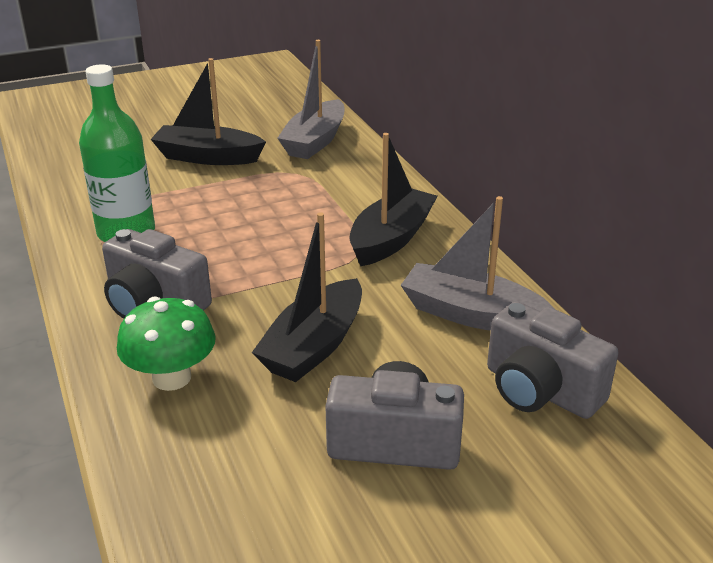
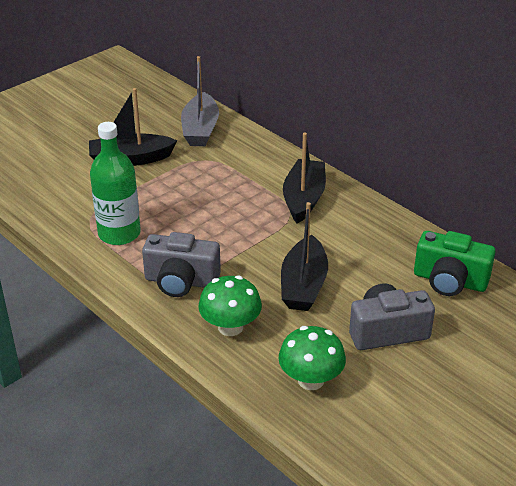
camera: 20 degrees left, 5 degrees up
grey boat [401,196,555,331] -> none
grey camera [487,302,619,419] -> green camera [414,231,496,296]
none -> green mushroom [278,326,346,390]

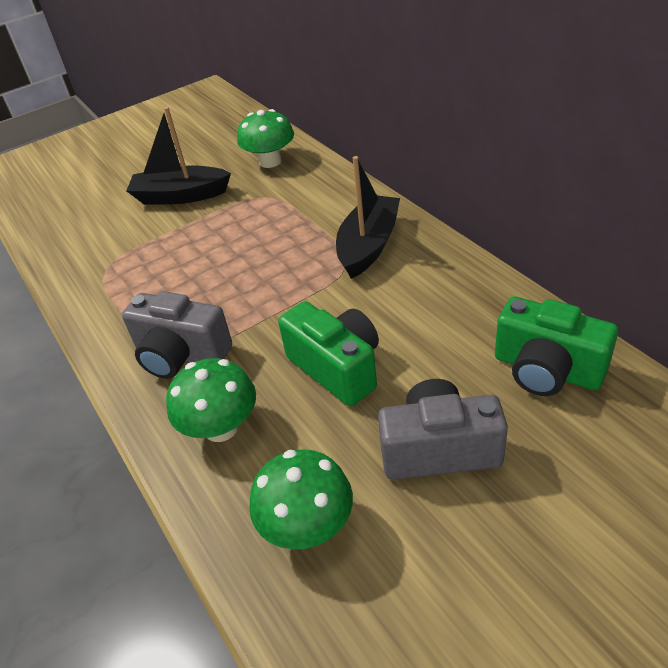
camera: 15 degrees right, 5 degrees up
green bottle [90,122,141,245] -> none
grey boat [181,56,219,146] -> green mushroom [237,109,294,168]
black boat [281,202,328,311] -> green camera [278,301,379,406]

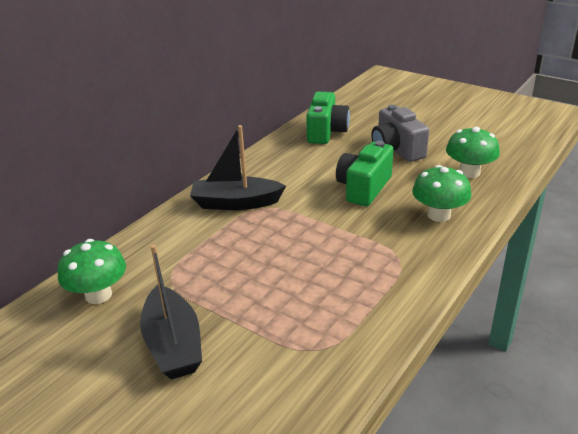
camera: 115 degrees left, 10 degrees down
grey camera [122,291,232,379] -> none

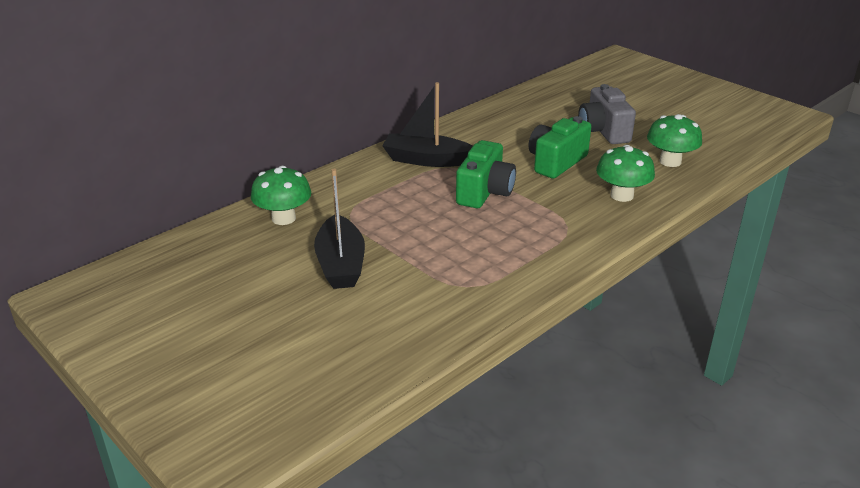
camera: 10 degrees right, 0 degrees up
green camera [306,92,350,144] -> green camera moved to [456,140,516,208]

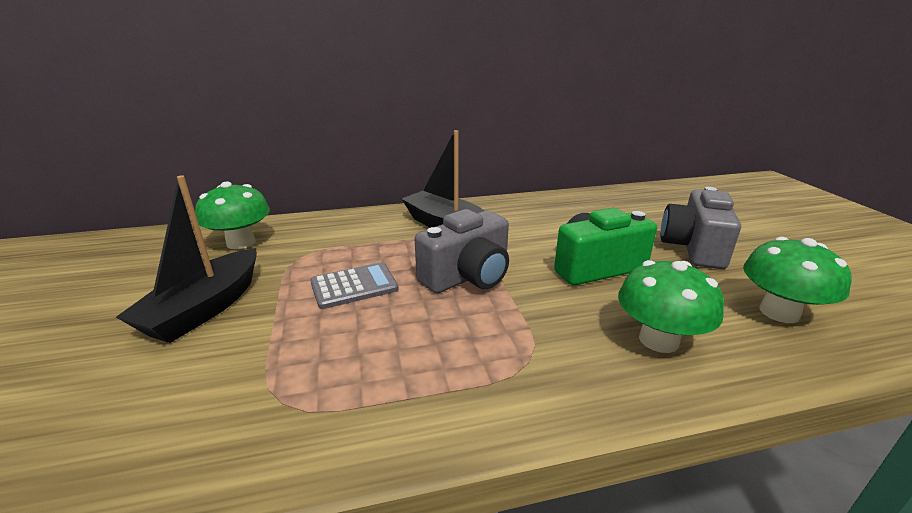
camera: 30 degrees right, 5 degrees down
green camera [456,140,516,208] -> grey camera [415,209,509,293]
none -> grey calculator [310,262,399,309]

